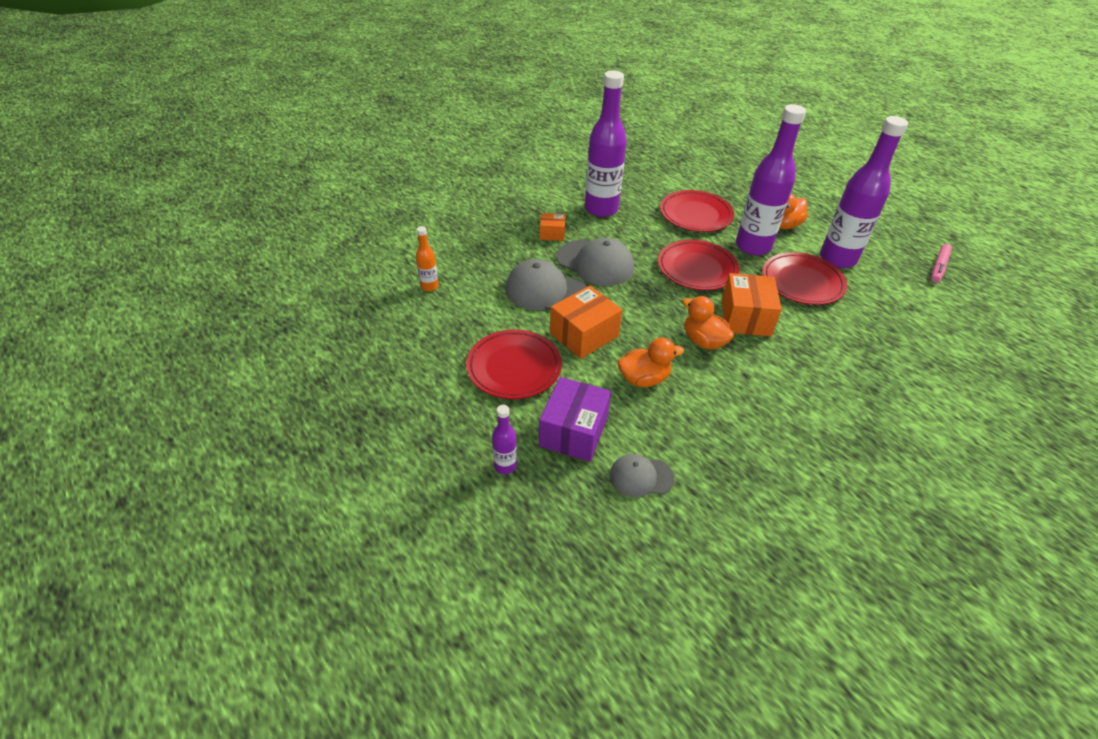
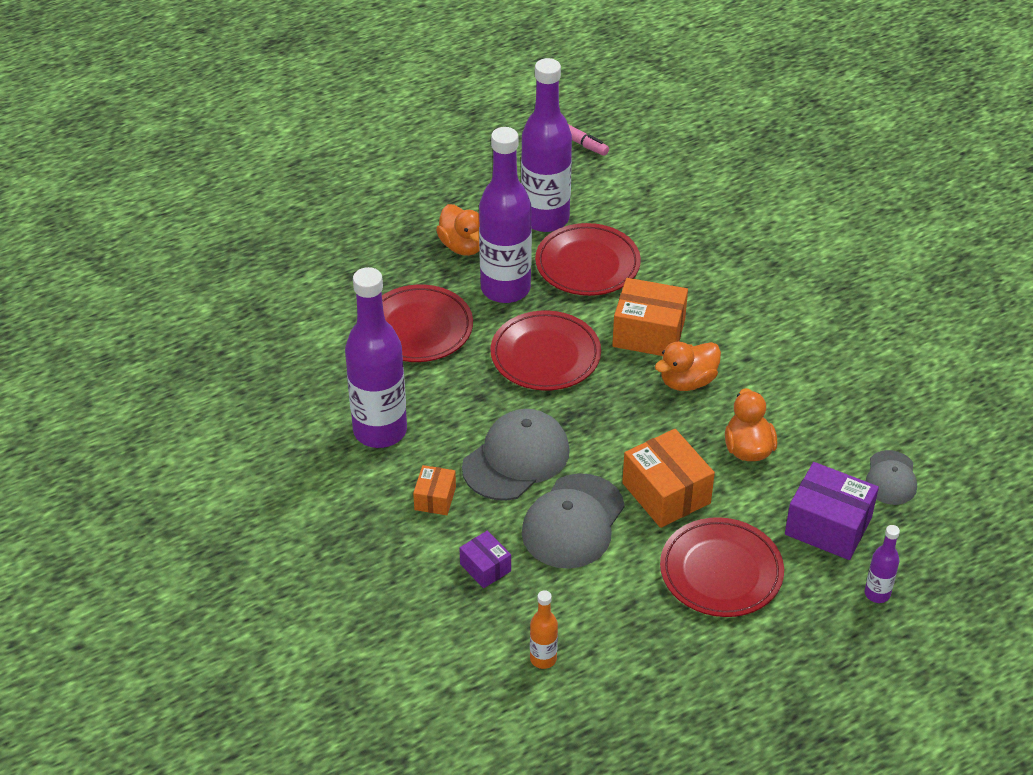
camera: 80 degrees left, 0 degrees up
none -> purple box [459,531,511,588]

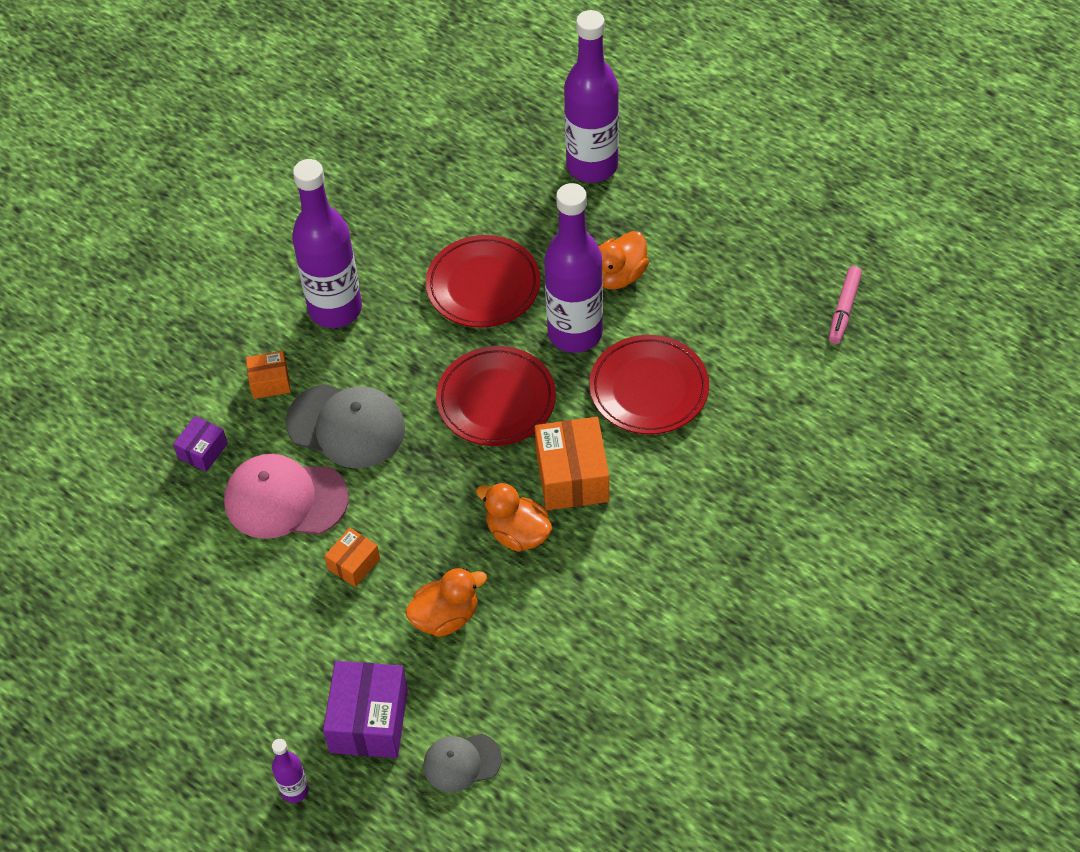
camera: 70 degrees right, 10 degrees up
purple bottle [521,58,572,232] -> purple bottle moved to [564,10,619,183]
grey cap [522,473,625,569] -> pink cap [224,454,349,539]
orange bottle [530,590,558,669] -> none
orange box [622,429,715,528] -> orange box [325,528,380,587], size x0.55
red plate [660,517,784,617] -> none

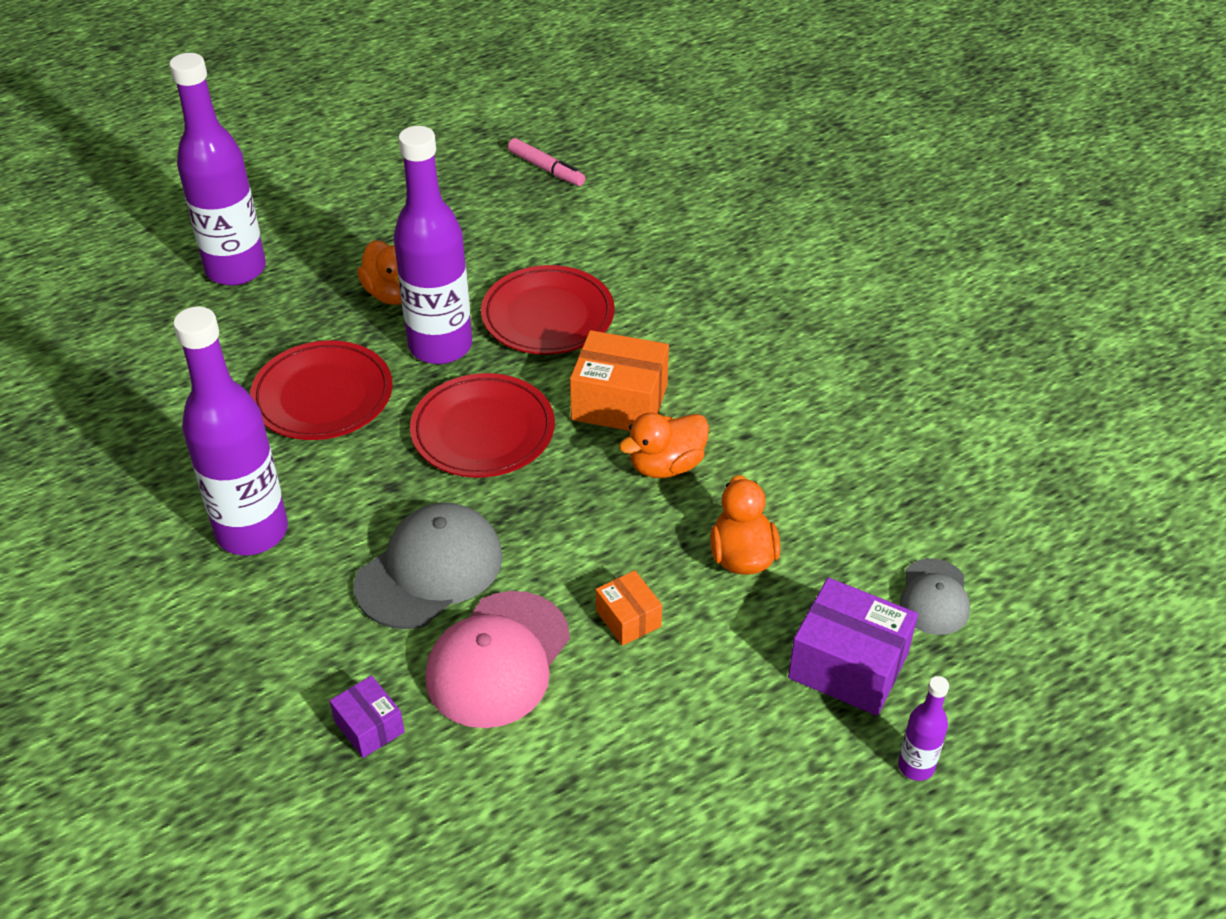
camera: 70 degrees left, 10 degrees down
orange box [246,351,291,399] -> none

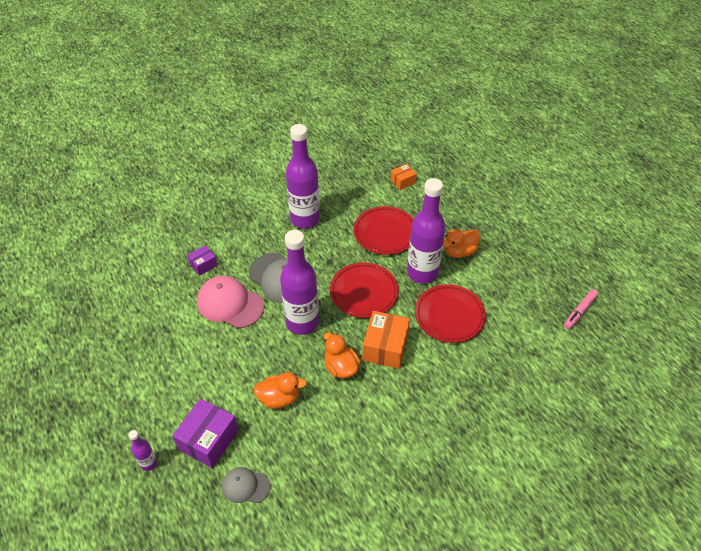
camera: 90 degrees right, 5 degrees up
purple bottle [169,53,266,286] -> purple bottle moved to [280,230,319,335]
orange box [596,570,662,646] -> orange box moved to [391,164,417,190]

